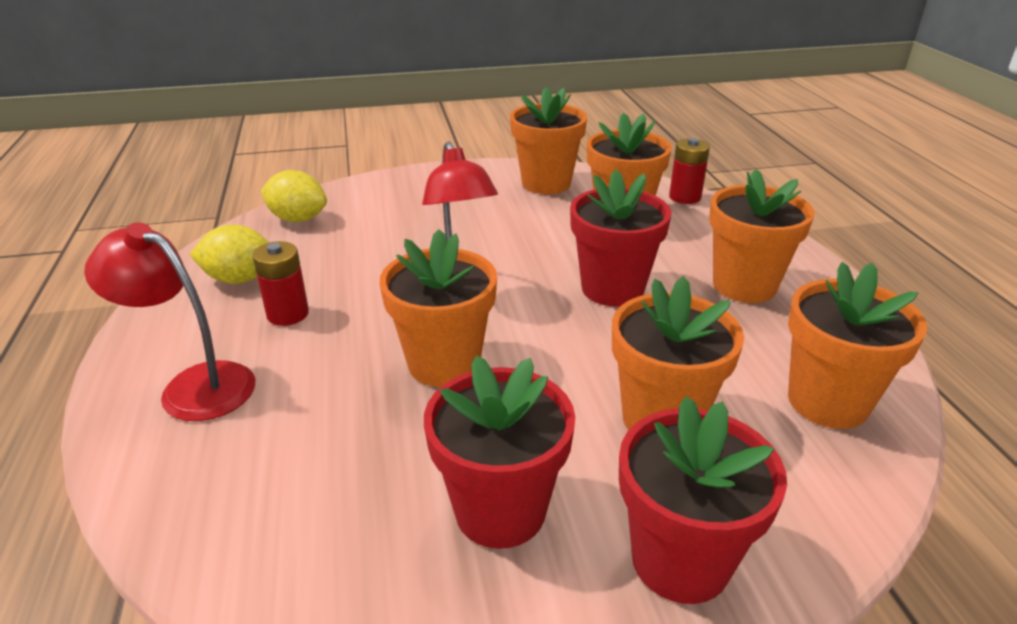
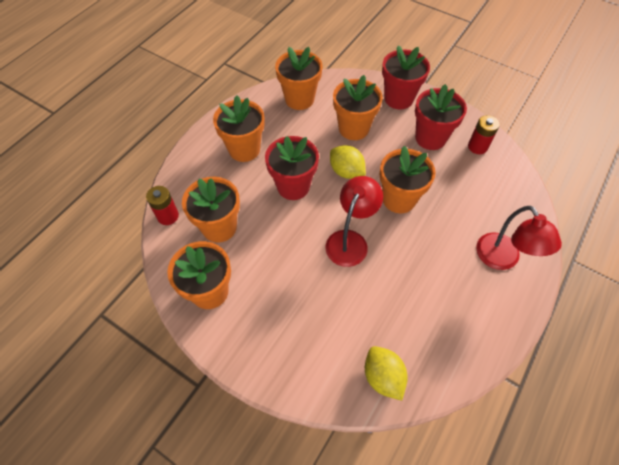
camera: 135 degrees left, 25 degrees up
yellow lemon [189,224,269,284] -> yellow lemon moved to [330,145,366,179]
red battery [252,241,309,326] -> red battery moved to [468,115,500,154]

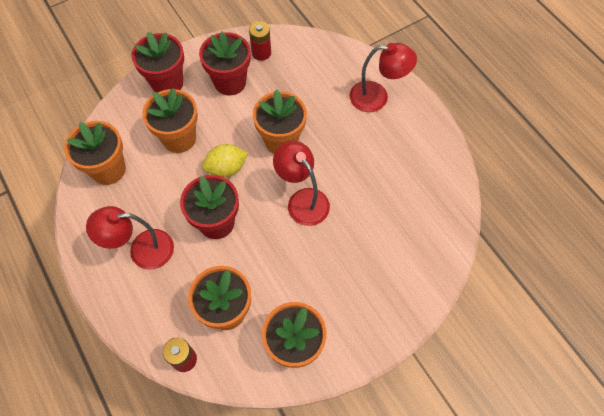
camera: 65 degrees left, 5 degrees up
orange flower pot [213,95,265,162] -> red lamp [86,206,174,269]
yellow lemon [365,346,408,401] -> none

